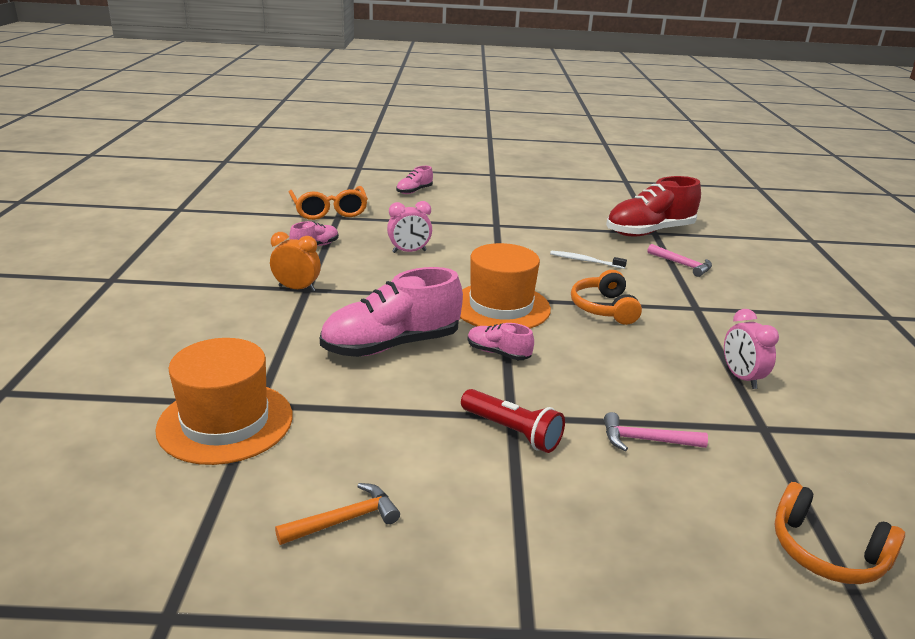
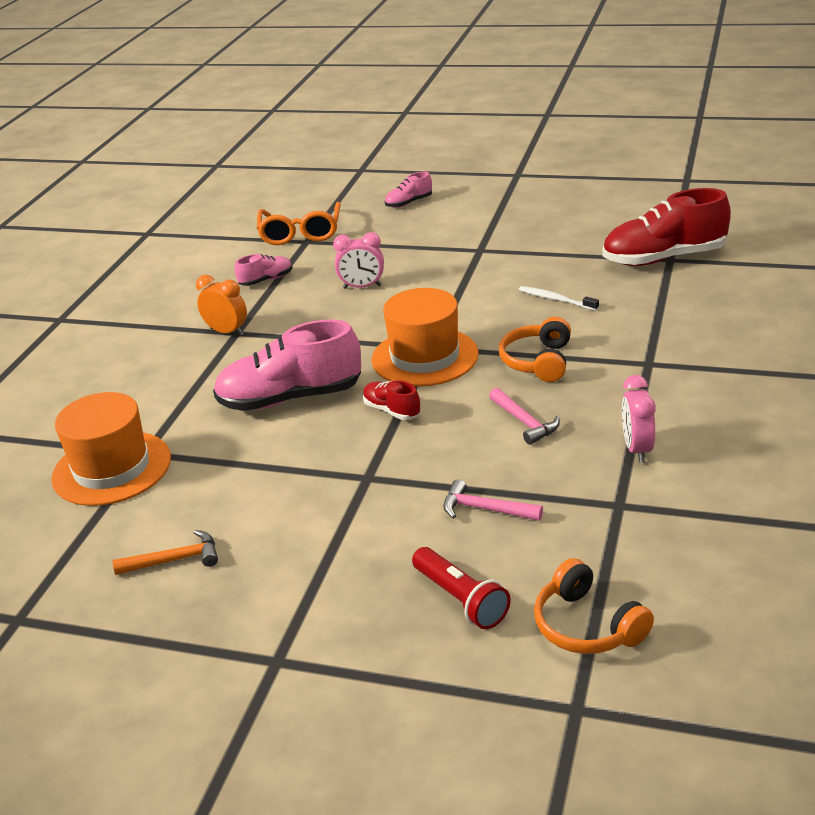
camera: 20 degrees right, 5 degrees up
red flashlight [461,389,565,453] -> red flashlight moved to [412,547,511,629]
pink shoe [467,323,534,360] -> red shoe [363,380,421,420]
pink hammer [648,244,712,277] -> pink hammer moved to [489,388,560,445]

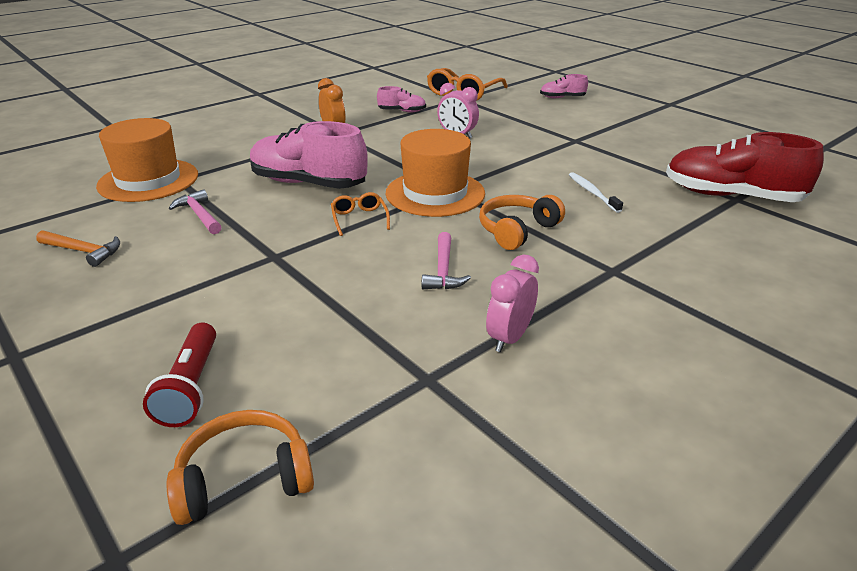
camera: 30 degrees right, 0 degrees up
red shoe [363,380,421,420] -> orange glasses [331,192,390,236]
pink hammer [443,479,543,521] -> pink hammer moved to [169,189,222,234]
orange headphones [534,558,654,654] -> orange headphones turned 75 degrees clockwise [166,410,314,525]

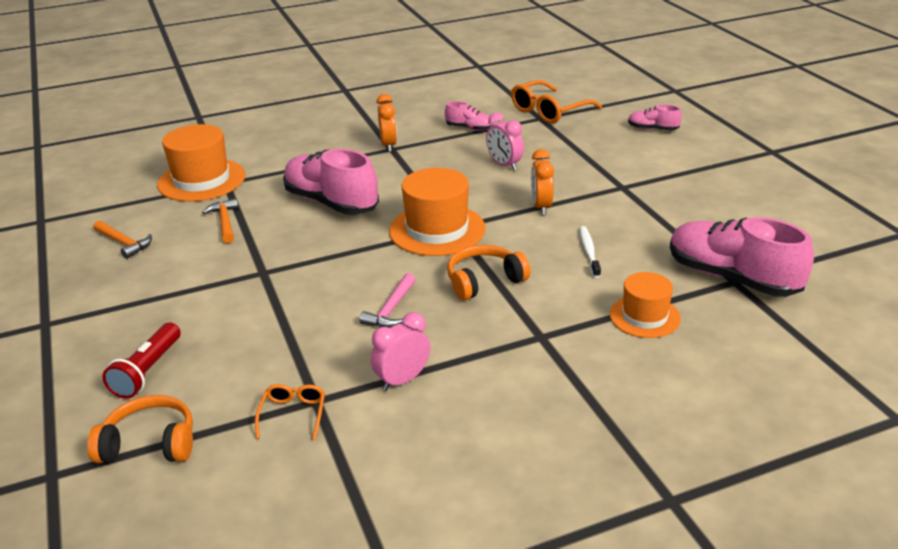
camera: 20 degrees right, 0 degrees up
pink hammer [169,189,222,234] -> orange hammer [202,198,238,243]
orange glasses [331,192,390,236] -> orange glasses moved to [255,384,325,440]
red shoe [666,132,824,202] -> pink shoe [670,217,814,297]
none -> orange clock [531,149,554,215]
none -> orange hat [610,272,681,338]

